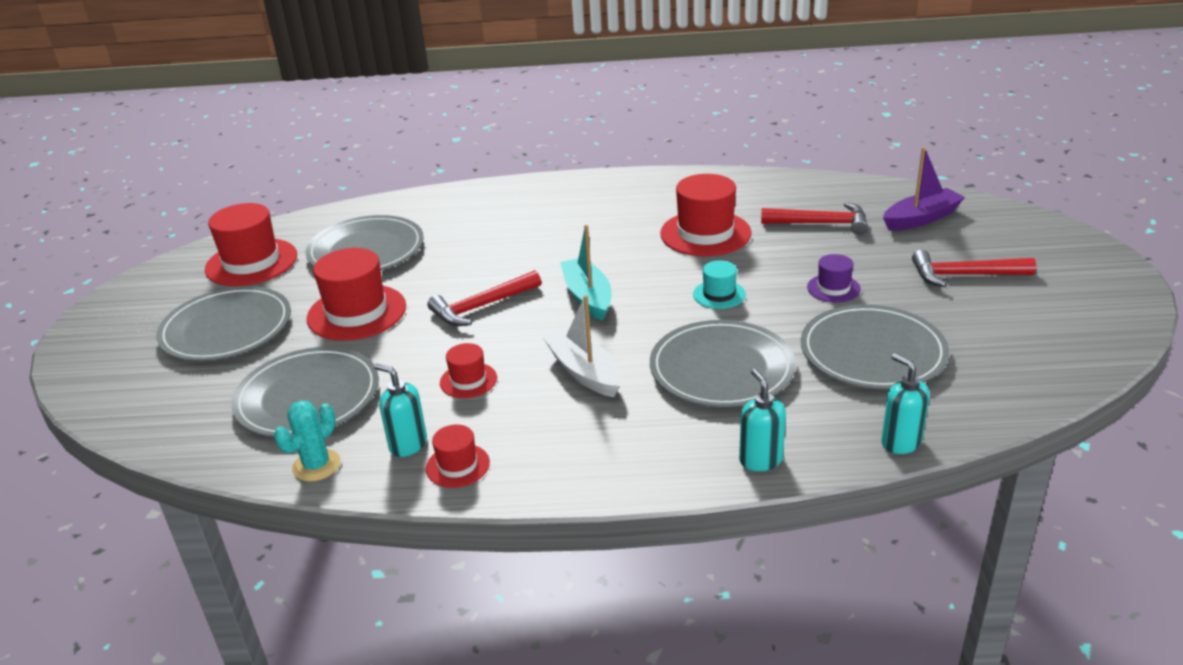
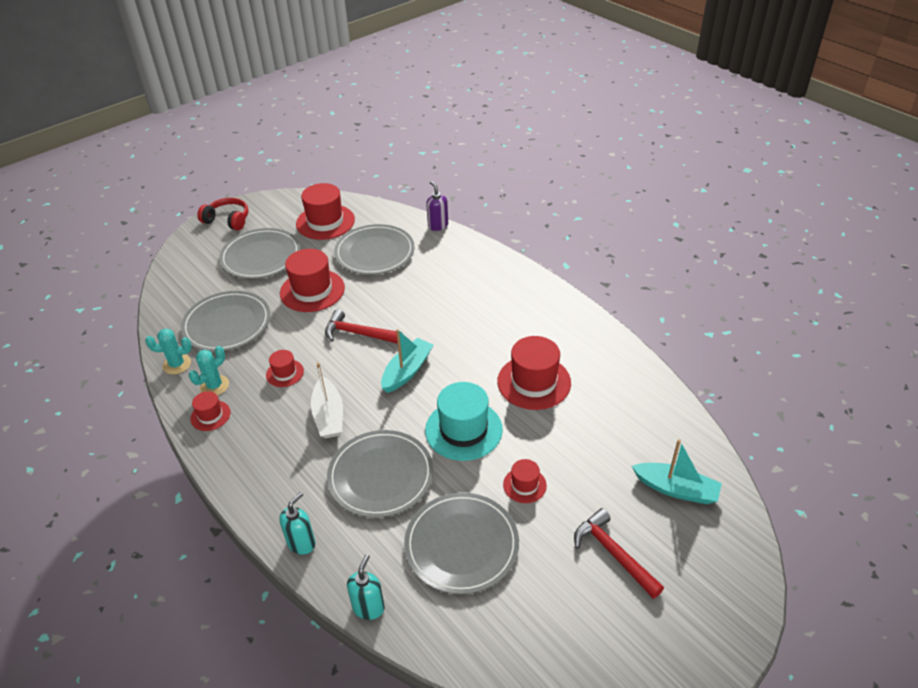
camera: 50 degrees right, 10 degrees up
turquoise soap dispenser [374,363,427,457] -> turquoise cactus [189,346,229,395]
white boat [543,295,621,397] -> white boat turned 150 degrees clockwise [311,363,343,438]
turquoise hat [693,260,746,309] -> turquoise hat [425,382,503,461], size x1.91
red hammer [761,202,868,235] -> none
purple hat [807,254,861,303] -> red hat [503,459,547,503]
purple boat [883,147,965,231] -> turquoise boat [632,439,722,504]
none -> red headphones [197,198,249,231]
none -> purple soap dispenser [426,181,448,231]

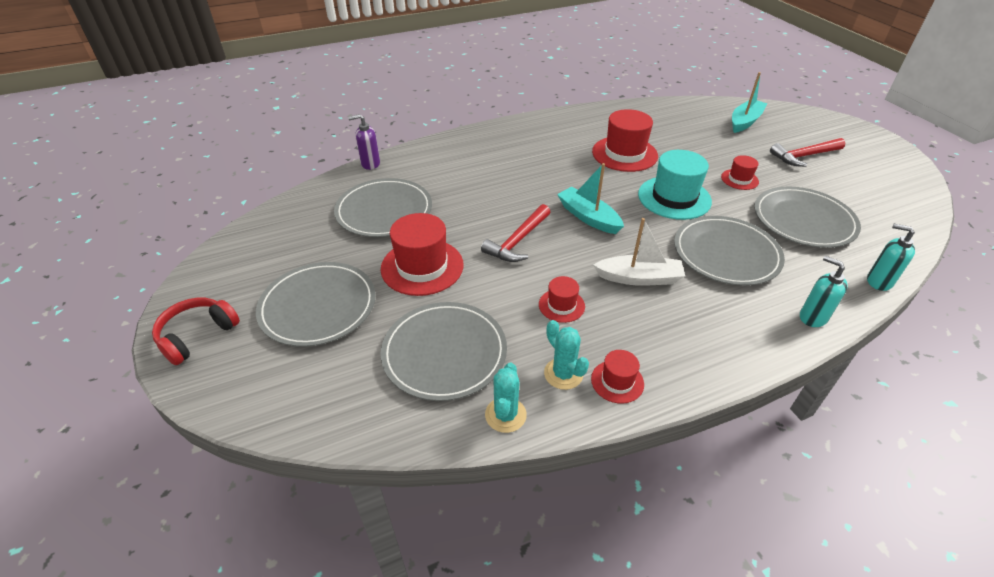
camera: 75 degrees left, 0 degrees up
red hat [296,183,355,240] -> none

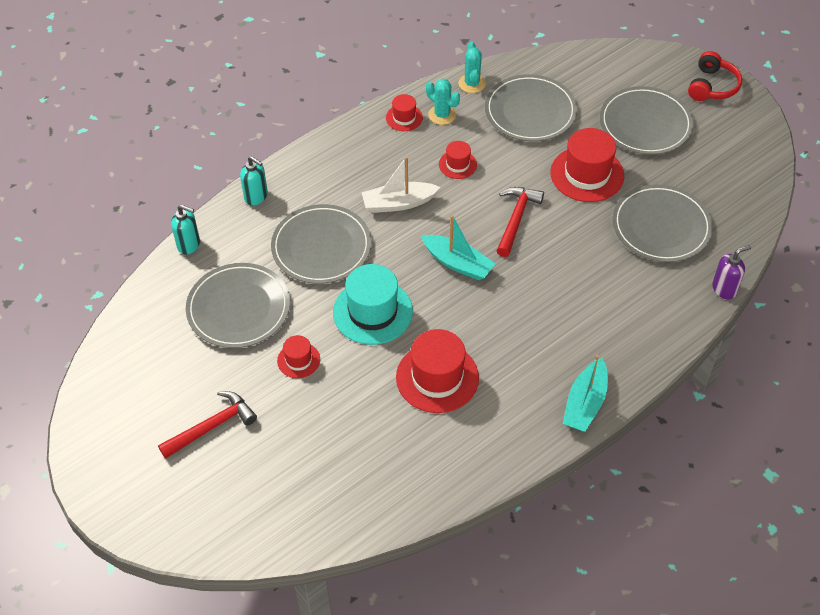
camera: 165 degrees right, 10 degrees up
turquoise boat [732,72,767,133] -> turquoise boat moved to [563,354,608,432]

